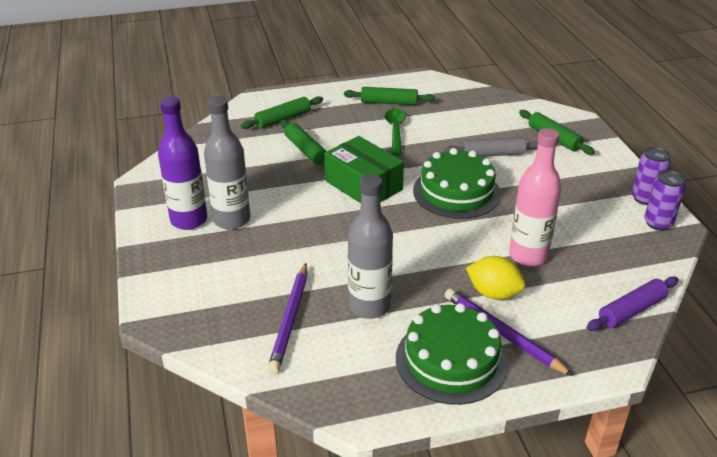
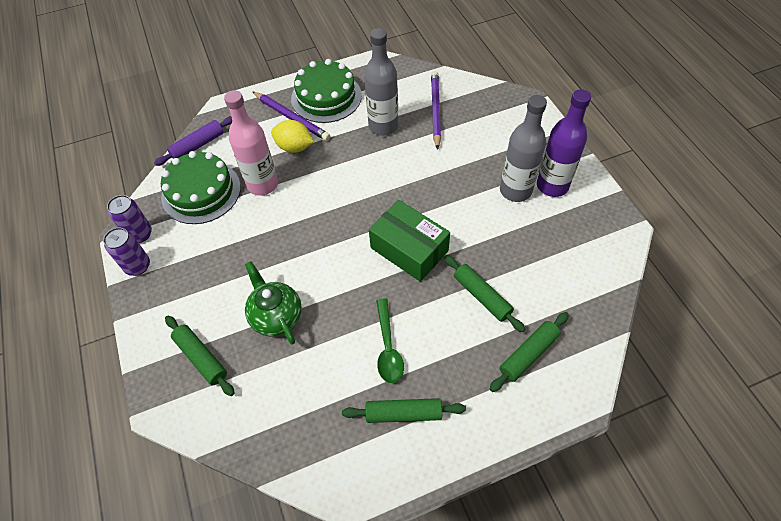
camera: 175 degrees right, 20 degrees up
green cake [413,148,501,219] -> green cake moved to [161,151,241,224]
grey rolling pin [444,137,538,157] -> green teapot [245,261,302,345]

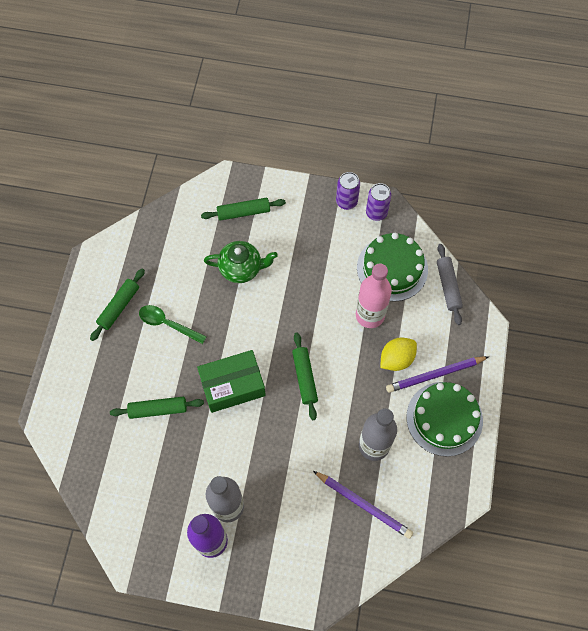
camera: 120 degrees right, 10 degrees up
purple rolling pin [154,116,232,166] -> grey rolling pin [437,244,463,325]
green rolling pin [490,312,569,392] -> green rolling pin moved to [292,333,318,420]

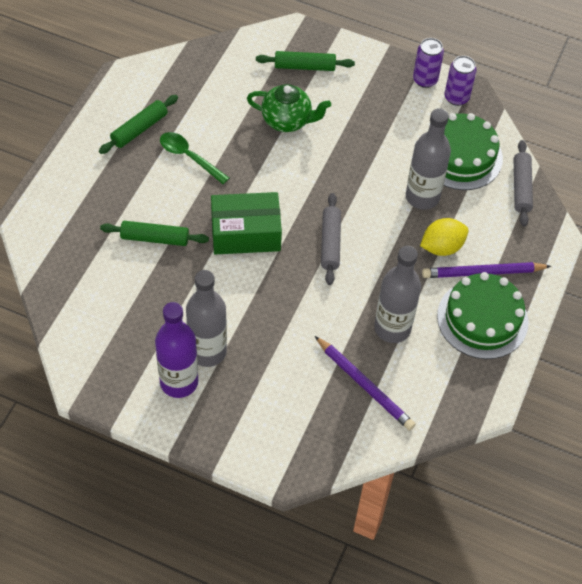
camera: 10 degrees right, 10 degrees down
green rolling pin [292,333,318,420] -> grey rolling pin [321,193,341,285]
pink bottle [356,264,392,328] -> grey bottle [406,108,451,210]

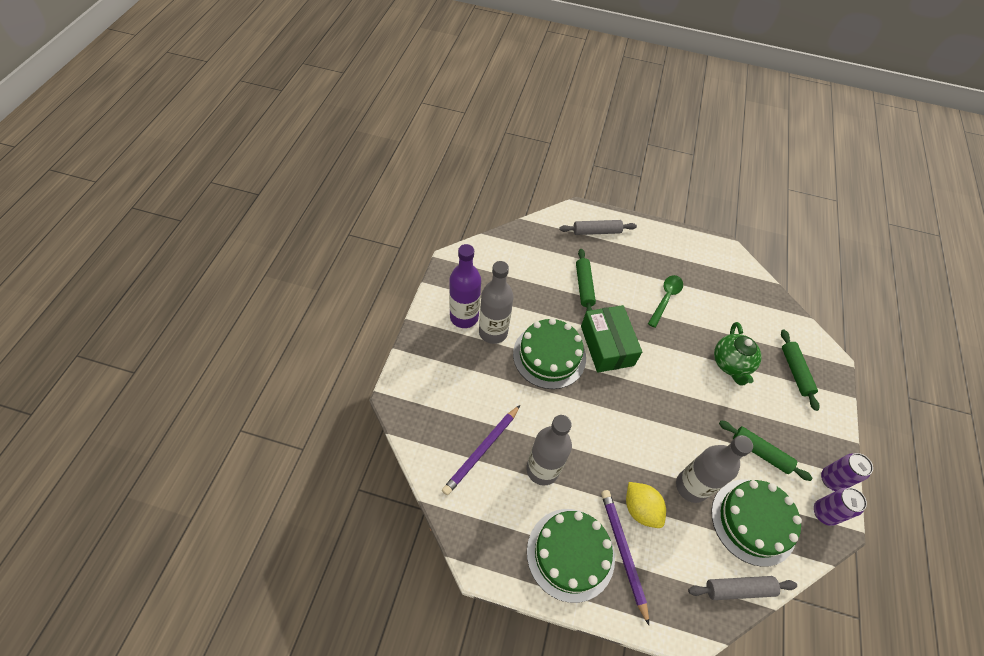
camera: 80 degrees right, 0 degrees up
green rolling pin [99,95,178,154] -> green rolling pin moved to [719,420,812,481]
grey rolling pin [321,193,341,285] -> grey rolling pin moved to [559,220,637,235]
none -> green cake [513,318,586,389]

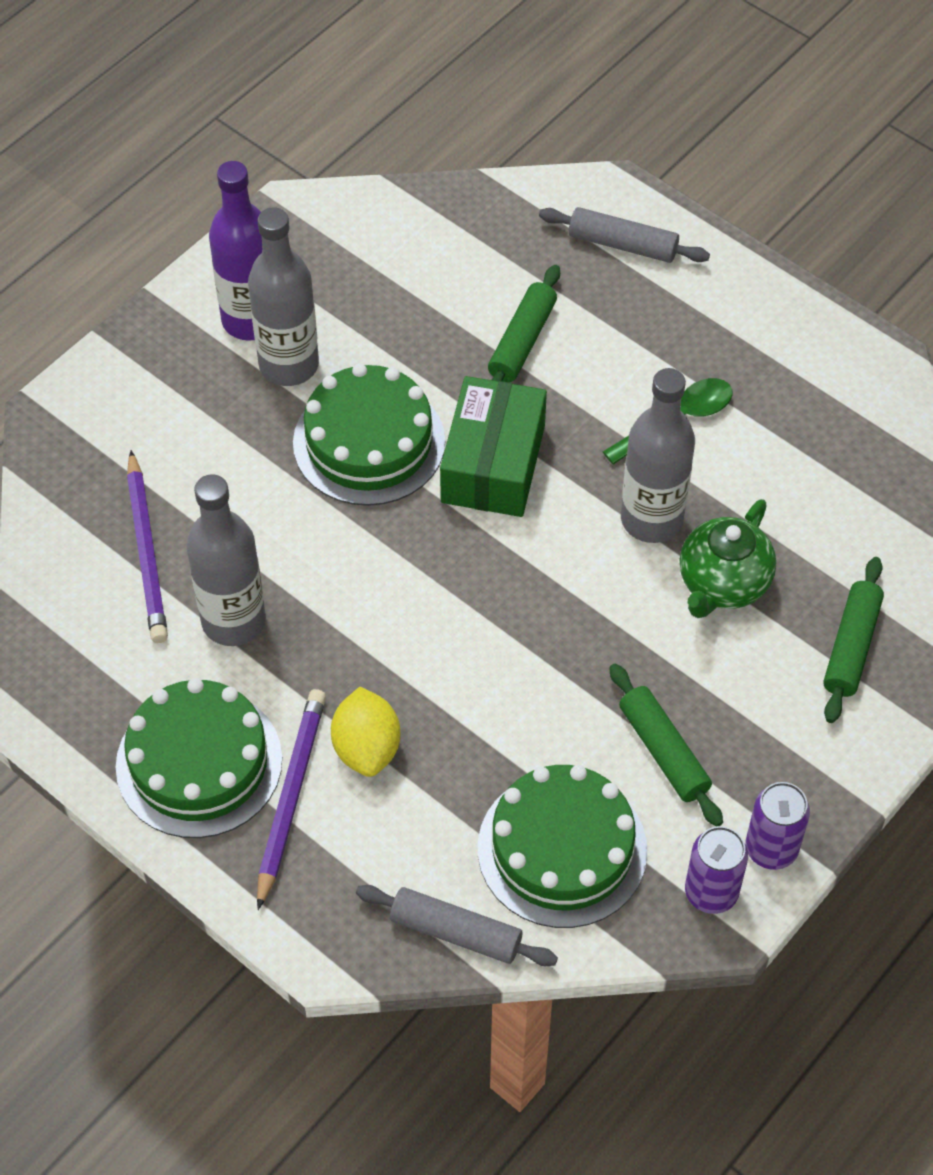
camera: 30 degrees right, 0 degrees up
purple pencil [442,405,520,495] -> purple pencil turned 75 degrees counterclockwise [127,450,168,643]
grey bottle [676,435,753,503] -> grey bottle moved to [621,368,695,543]

